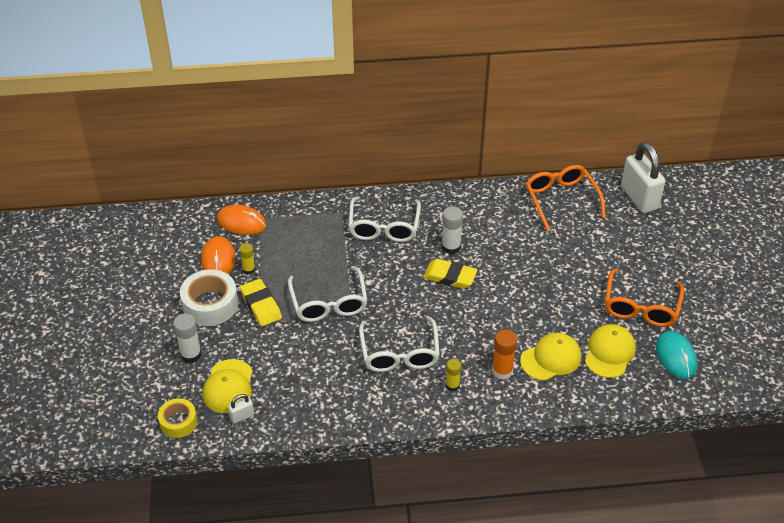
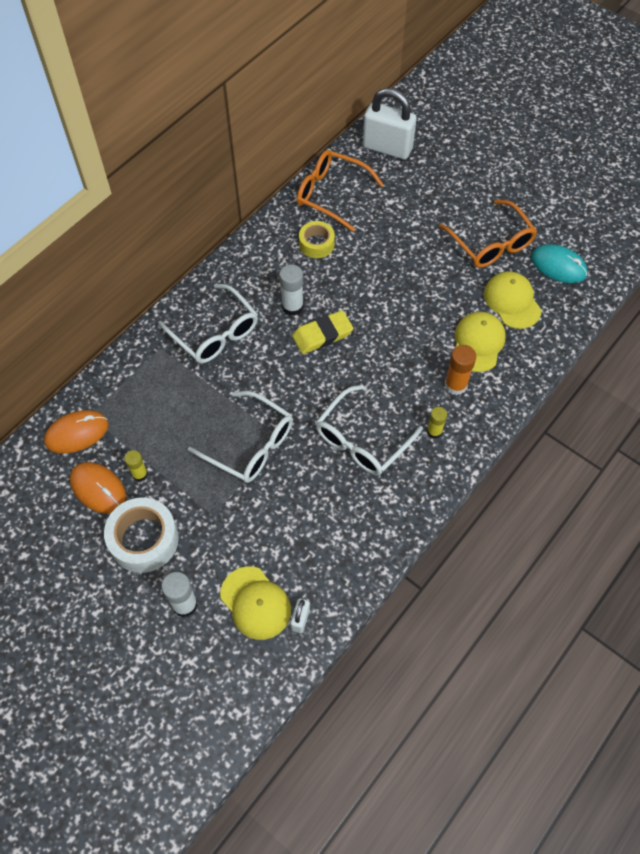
camera: 45 degrees left, 15 degrees up
yellow tape [158,398,197,438] -> yellow tape moved to [299,221,335,258]
yellow eraser [240,279,282,326] -> none
white glasses [359,316,440,372] -> white glasses turned 90 degrees clockwise [316,385,423,475]

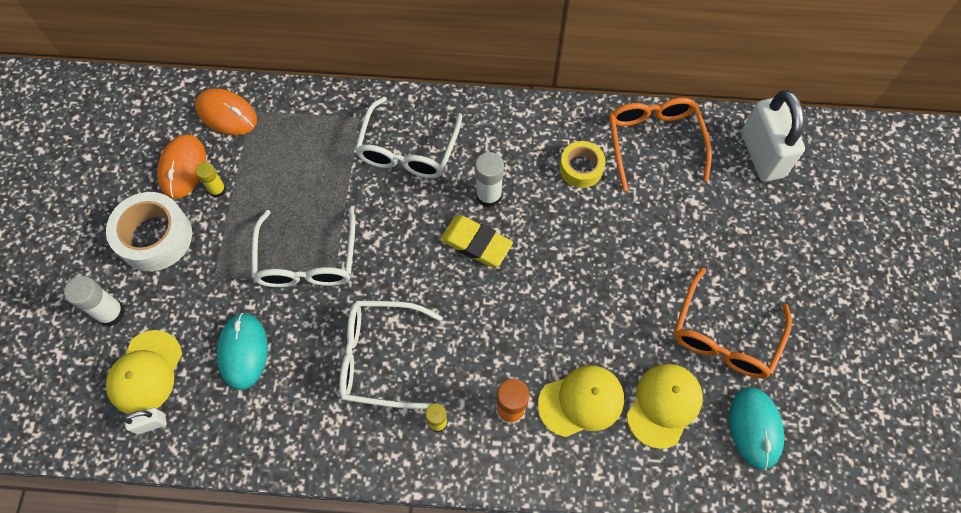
camera: 55 degrees right, 5 degrees up
none -> turquoise mouse [217,313,268,390]

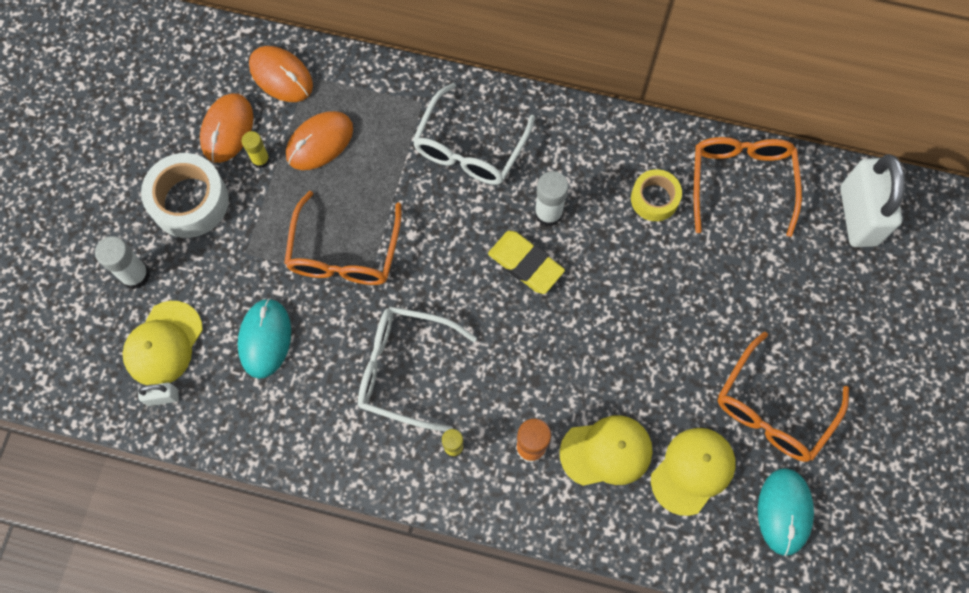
camera: 10 degrees right, 5 degrees up
white glasses [251,207,355,287] -> orange glasses [284,191,402,285]
none -> orange mouse [286,111,353,170]

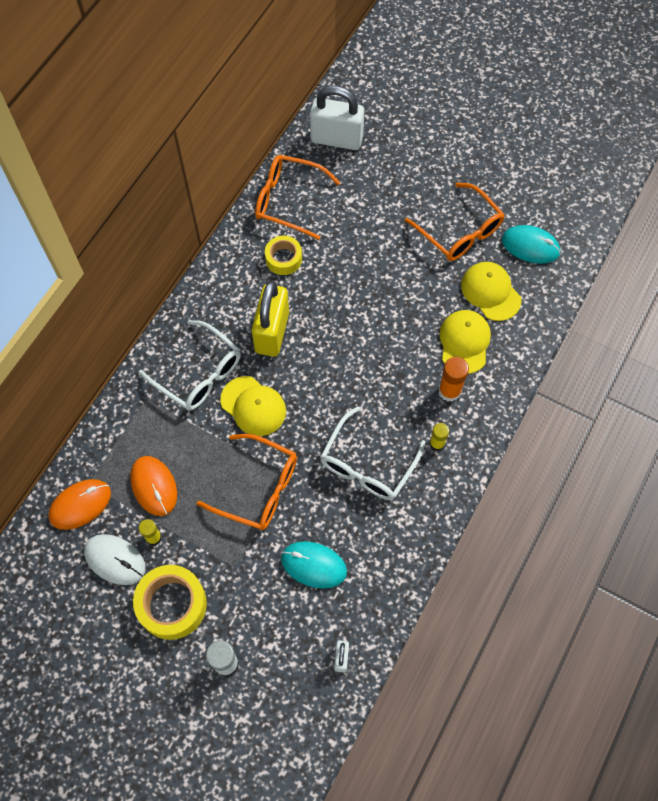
camera: 75 degrees left, 5 degrees down
yellow cap [122,301,203,385] -> yellow cap moved to [220,376,286,436]
white tape [141,153,229,238] -> yellow tape [133,565,207,640]
orange mouse [200,93,253,163] -> white mouse [84,534,145,585]
yellow eraser [488,231,565,294] -> none
white glue stick [535,171,569,227] -> yellow padlock [252,280,289,357]

